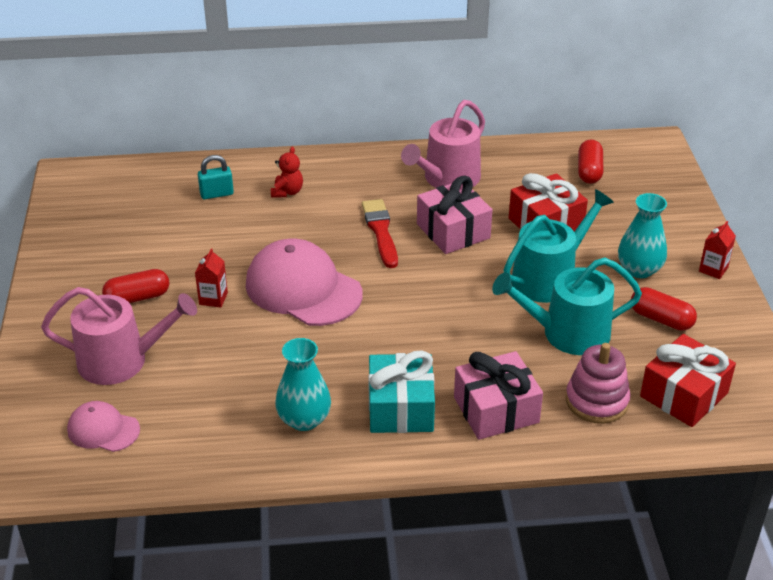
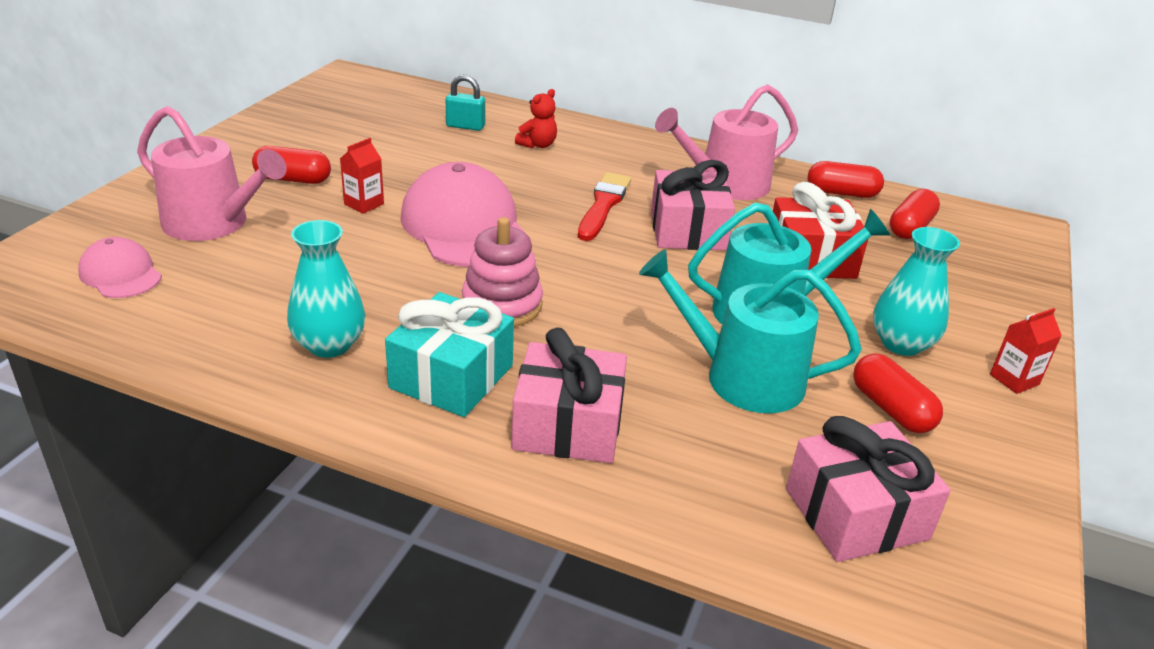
camera: 25 degrees right, 5 degrees down
pink stacking toy [566,343,631,424] -> pink stacking toy moved to [462,217,543,327]
red gift [640,334,736,427] -> pink gift [786,416,951,562]
none -> red capsule [808,161,884,198]

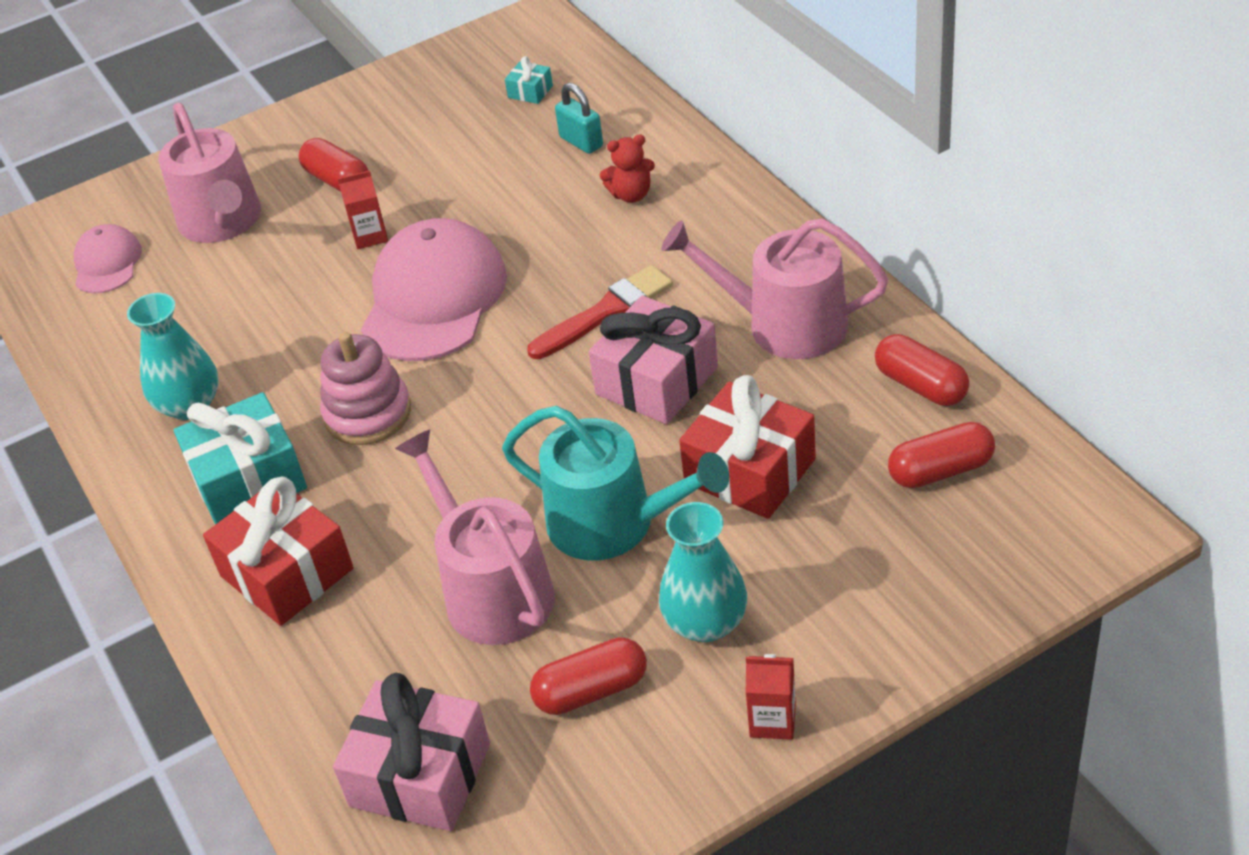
camera: 45 degrees right, 10 degrees up
pink gift [512,328,627,463] -> red gift [203,477,353,626]
turquoise watering can [639,250,862,413] -> pink watering can [395,429,555,645]
red capsule [853,353,943,433] -> red capsule turned 60 degrees clockwise [530,637,647,715]
none -> turquoise gift [505,56,553,104]

